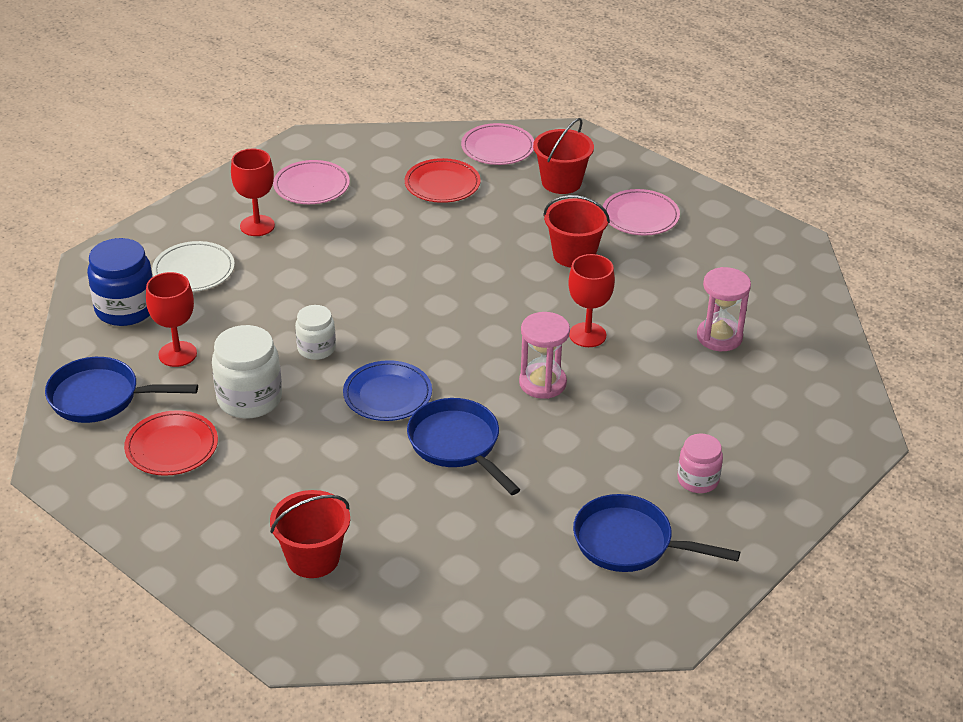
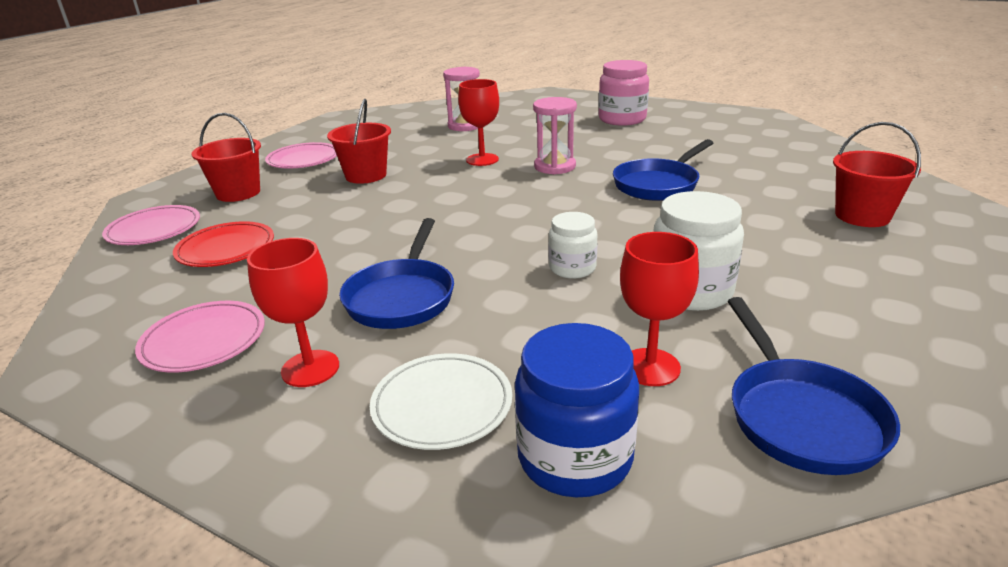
camera: 100 degrees left, 10 degrees down
red plate [124,410,218,476] -> none
blue plate [343,360,432,421] -> none
blue pan [573,494,740,572] -> blue pan moved to [339,218,454,329]
pink jar [677,433,723,493] -> pink jar [599,60,649,126], size x1.63

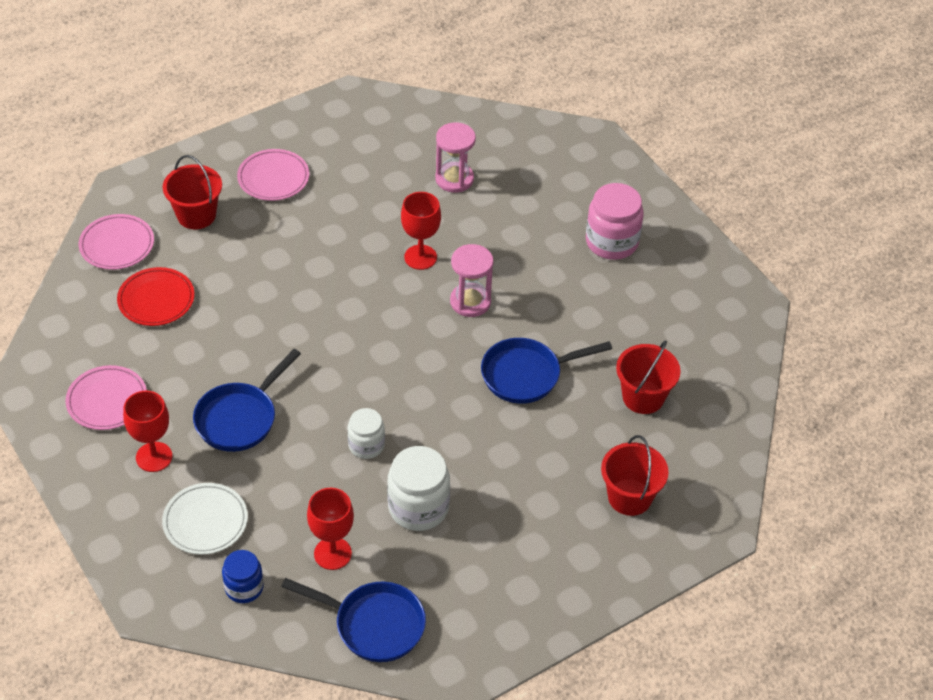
camera: 25 degrees right, 20 degrees up
red bucket [327,99,391,184] -> red bucket moved to [616,341,681,414]
blue jar [515,323,639,497] -> blue jar [222,550,264,603], size x0.61
blue pan [728,297,900,475] -> blue pan turned 90 degrees counterclockwise [281,578,426,662]

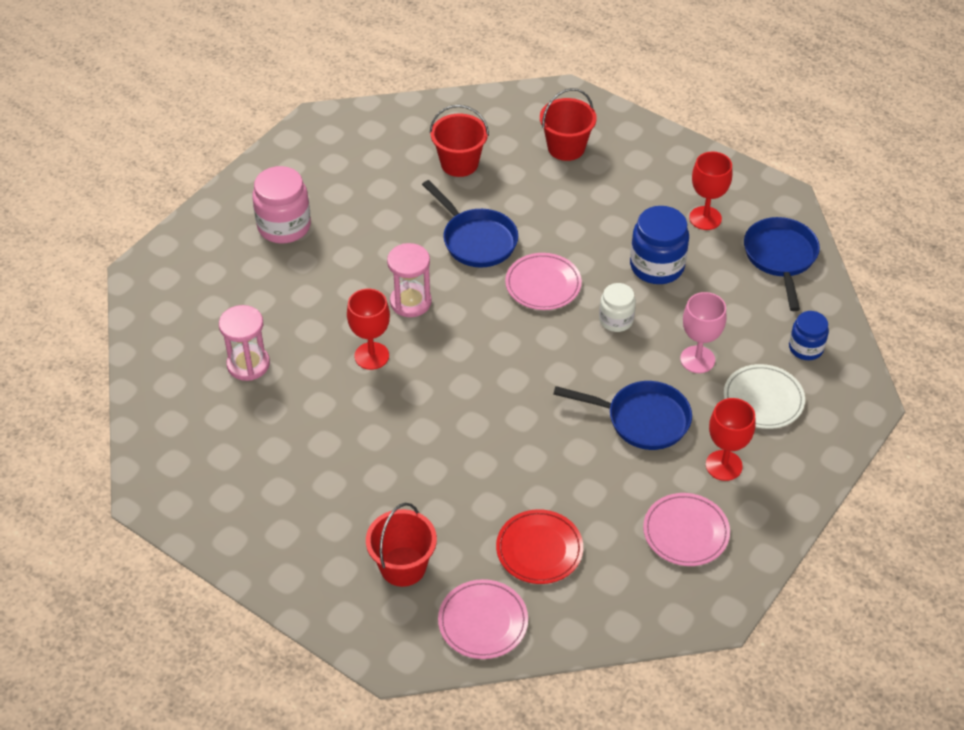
camera: 110 degrees left, 0 degrees up
pink plate [237,149,309,201] -> pink plate moved to [505,253,582,310]
red goblet [307,488,354,570] -> red goblet moved to [689,152,732,230]
white jar [387,446,450,531] -> blue jar [630,206,689,284]
none -> pink goblet [680,292,727,373]

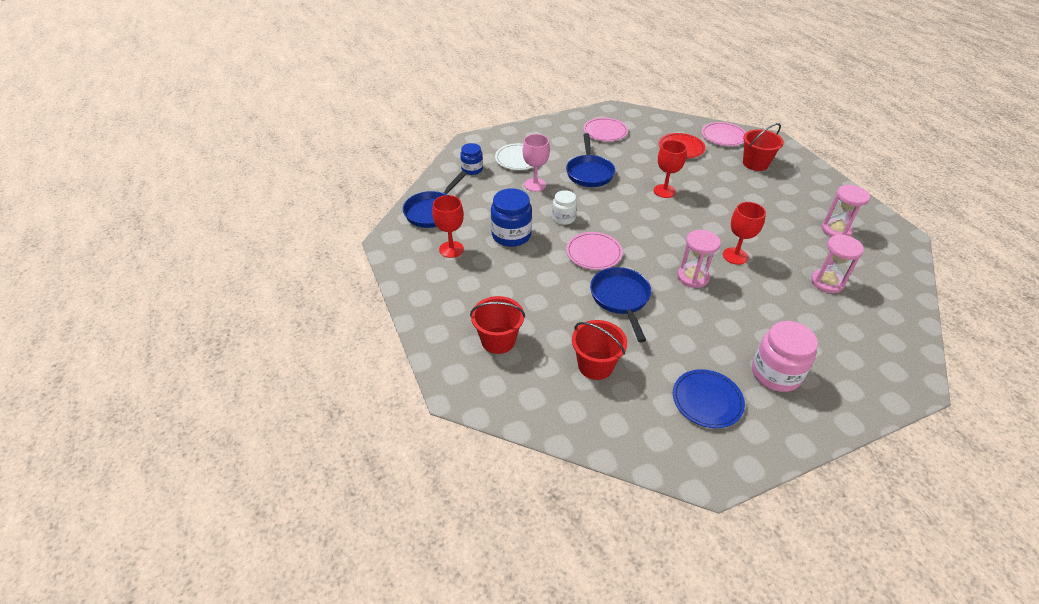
camera: 150 degrees left, 5 degrees down
blue pan [553,381,692,450] -> blue pan turned 135 degrees counterclockwise [566,133,615,187]
red goblet [706,398,756,481] -> red goblet moved to [654,140,687,198]
none -> blue plate [673,369,745,428]
none -> pink hourglass [822,185,870,237]

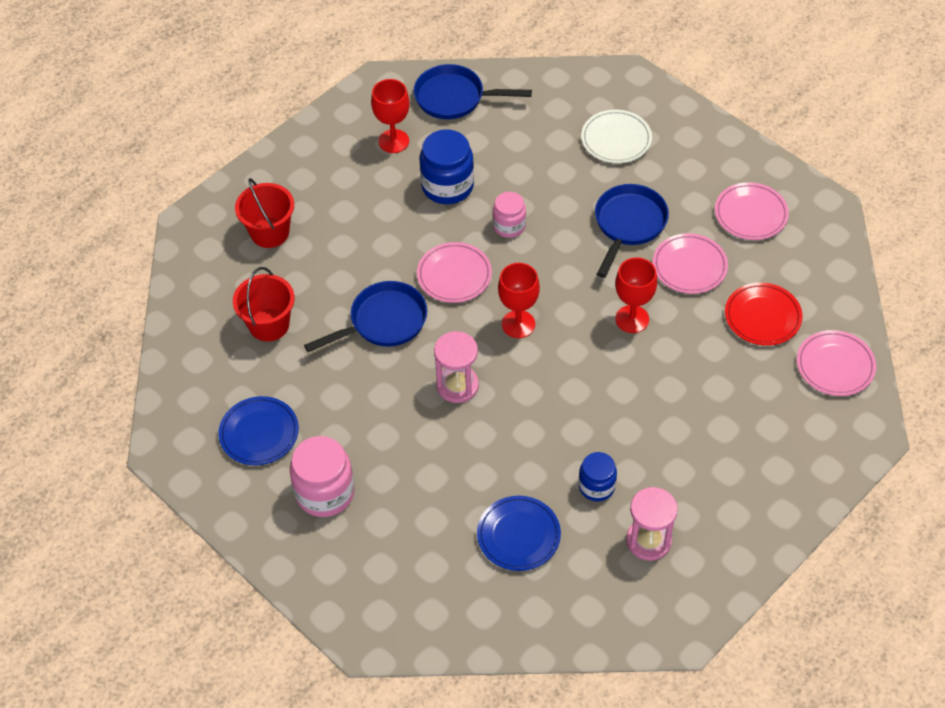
camera: 70 degrees right, 10 degrees up
blue jar [460,143,483,175] -> blue jar moved to [579,452,617,501]
pink goblet [523,134,550,192] -> none
white jar [552,190,577,225] -> pink jar [493,192,526,238]
blue pan [566,133,615,187] -> blue pan turned 135 degrees clockwise [595,184,669,278]
red goblet [723,202,766,265] -> red goblet moved to [498,263,540,338]
red bucket [743,123,784,171] -> none
pink hourglass [811,235,864,293] -> blue plate [477,496,561,571]
none -> pink plate [653,233,728,294]

